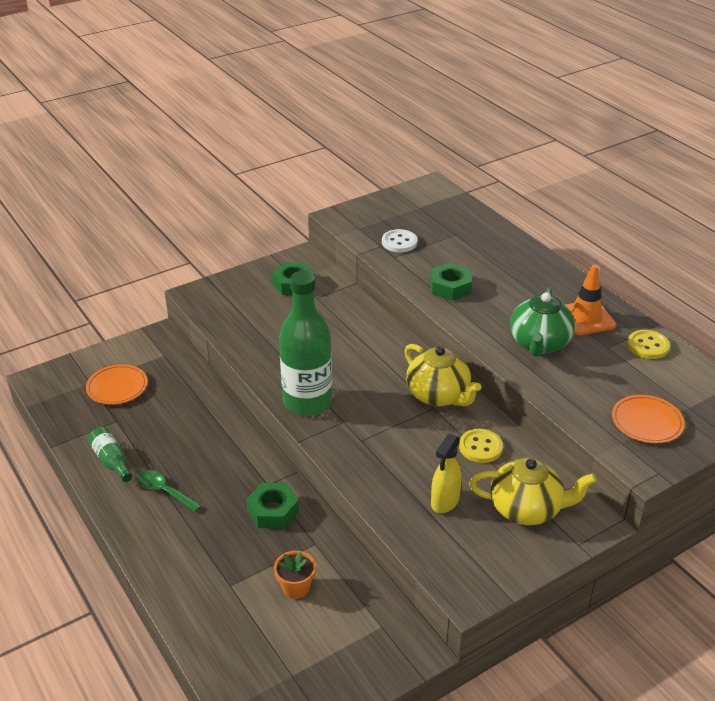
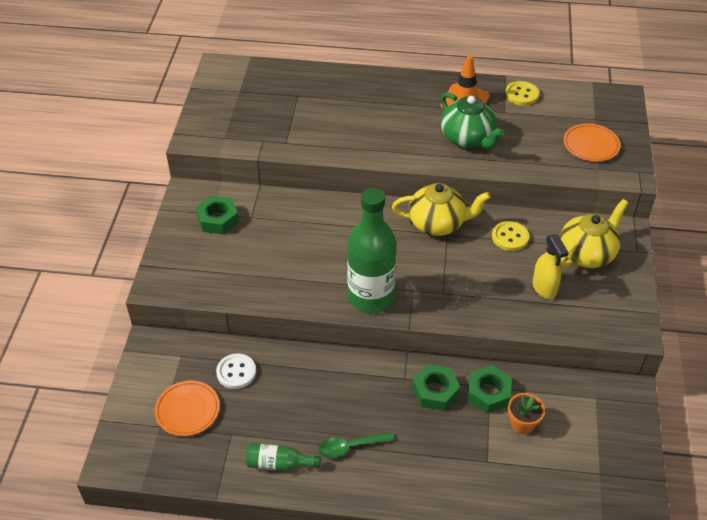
camera: 50 degrees left, 10 degrees up
white button [382,229,417,252] -> white button moved to [216,353,256,389]
green nut [430,263,472,301] -> green nut moved to [467,365,512,413]

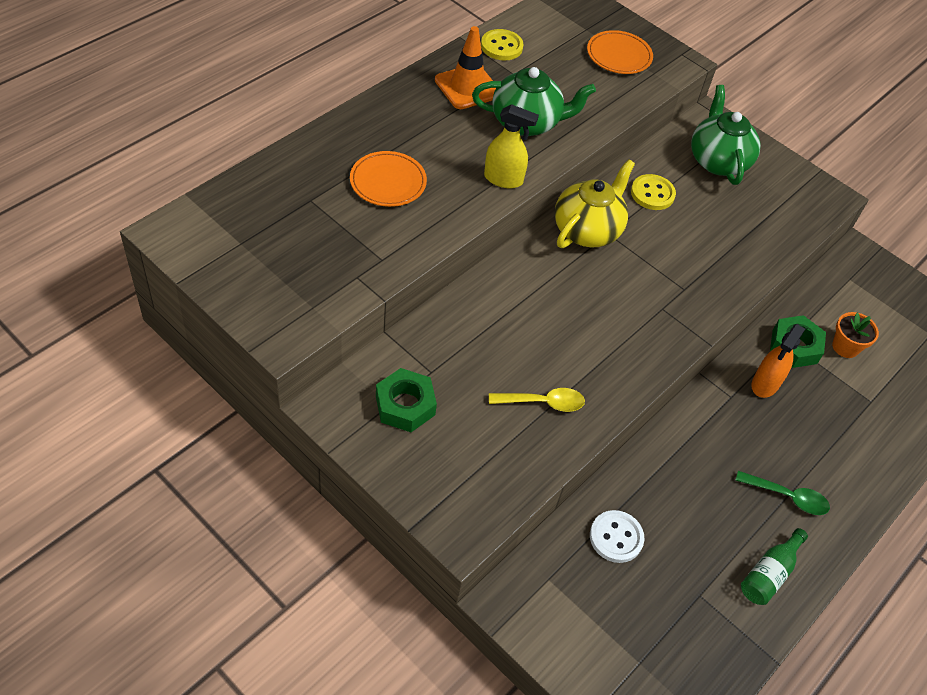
camera: 60 degrees left, 5 degrees up
orange plate [155,381,220,436] -> orange plate moved to [350,151,427,207]
green spoon [318,432,394,458] -> green spoon turned 90 degrees counterclockwise [735,471,830,515]
green bottle [347,188,397,313] -> none
green nut [412,364,460,411] -> orange spray bottle [751,324,805,398]
yellow spray bottle [533,234,569,299] -> yellow spray bottle moved to [484,104,539,188]
yellow teapot [560,199,628,268] -> green teapot [691,85,761,185]
none -> yellow spoon [489,388,585,412]

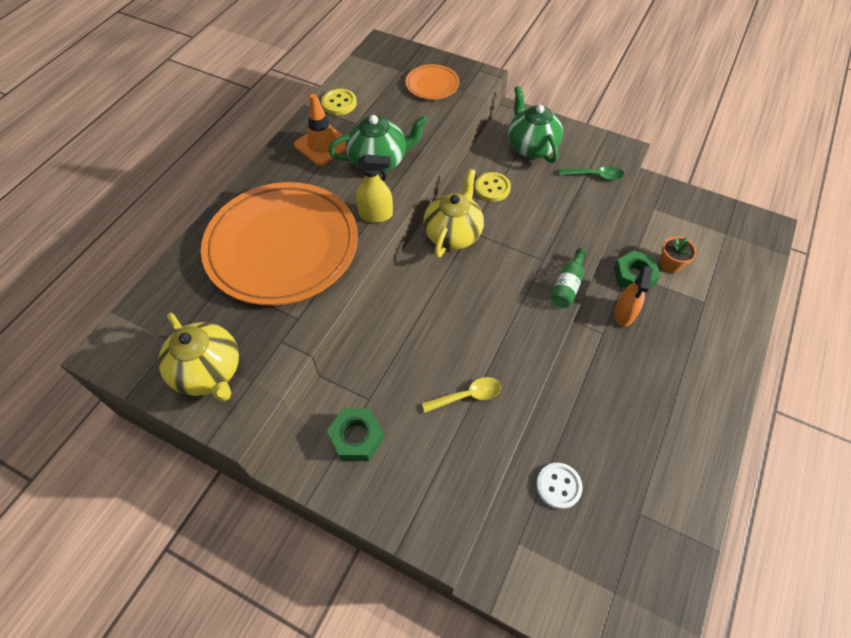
camera: 10 degrees left, 5 degrees up
orange plate [350,151,427,207] -> orange plate [201,182,358,306], size x2.33
green spoon [735,471,830,515] -> green spoon moved to [559,166,624,180]
green bottle [741,528,808,605] -> green bottle moved to [550,248,586,308]
none -> yellow teapot [158,313,239,401]

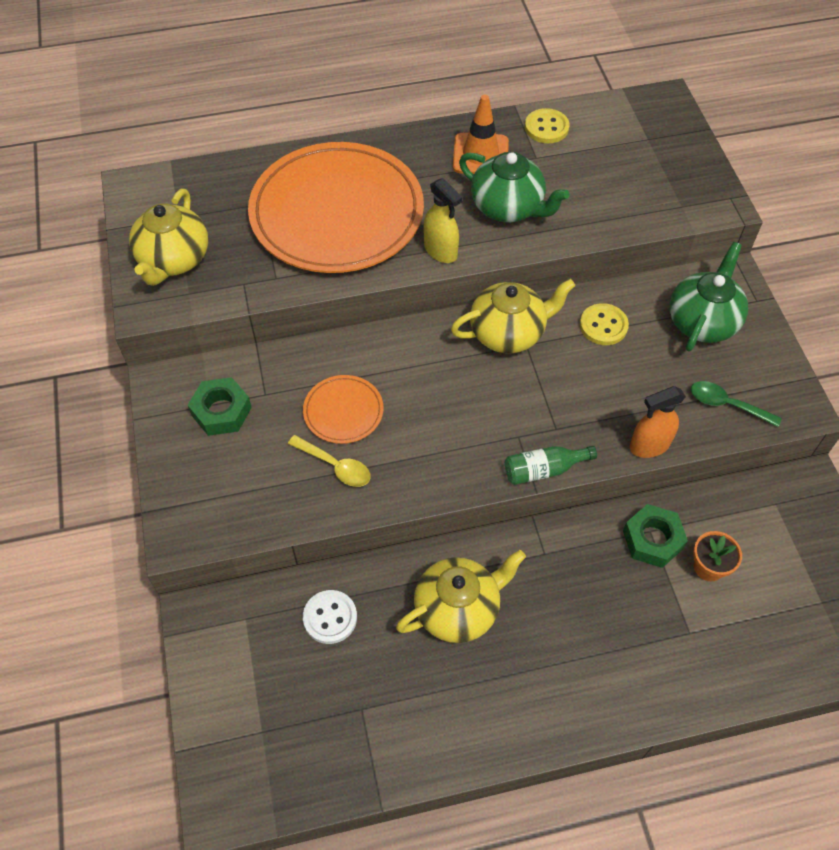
camera: 50 degrees right, 0 degrees up
orange plate [406,64,459,100] -> orange plate moved to [303,375,383,444]
green spoon [559,166,624,180] -> green spoon turned 150 degrees clockwise [691,381,782,427]
orange spray bottle [614,266,653,327] -> orange spray bottle moved to [630,386,686,458]
none -> yellow teapot [396,550,526,643]

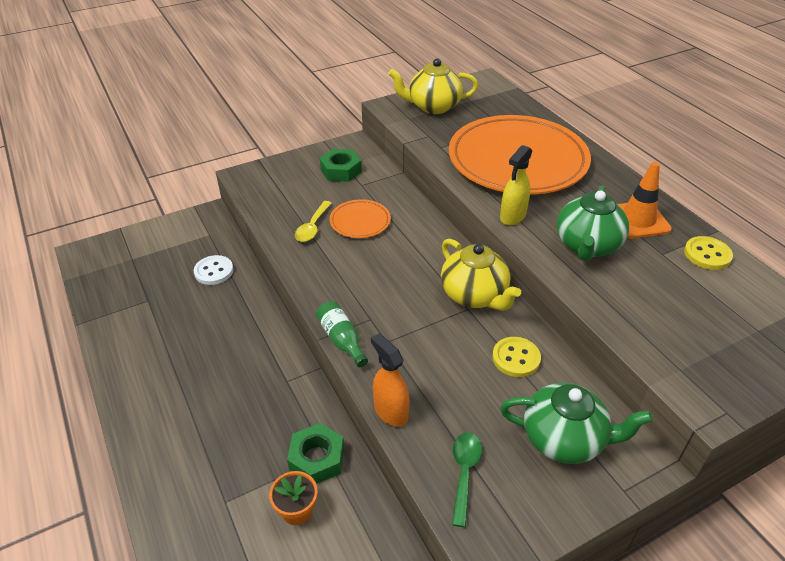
camera: 75 degrees right, 15 degrees down
yellow teapot [396,550,526,643] -> none

